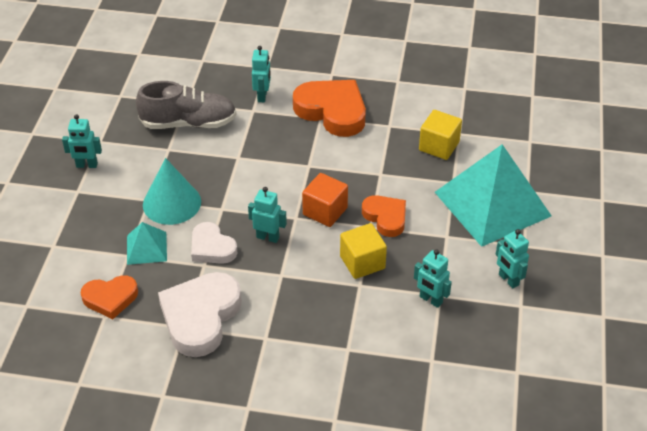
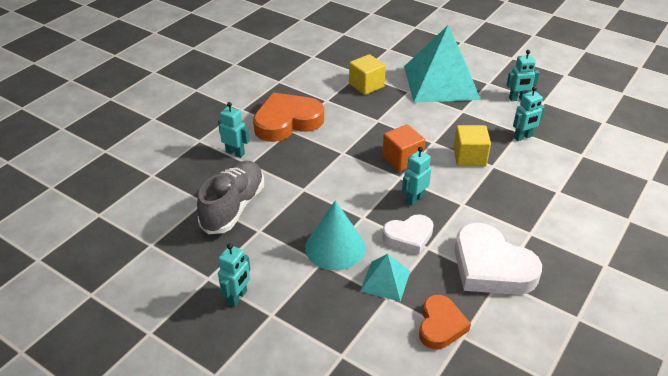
camera: 65 degrees left, 5 degrees down
orange heart [362,195,406,237] -> none

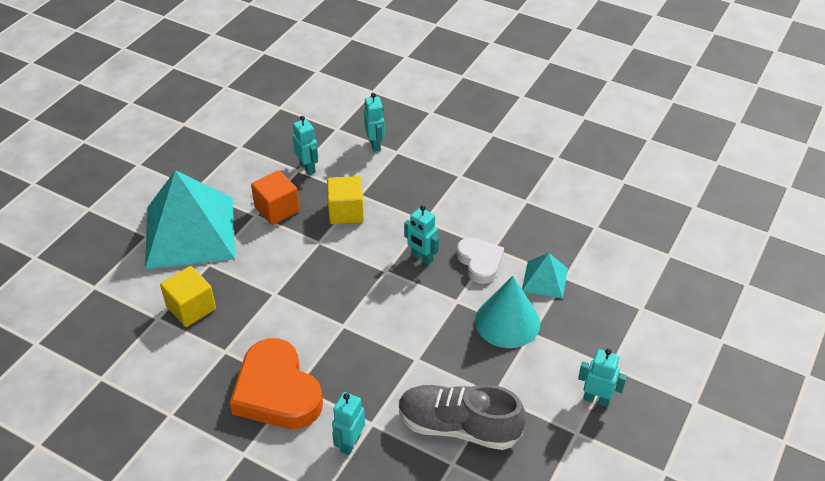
camera: 95 degrees left, 5 degrees up
orange cube [382,124,425,172] -> orange cube moved to [251,170,300,225]
orange heart [419,295,471,349] -> none
white heart [454,223,542,295] -> none
turquoise robot [507,50,540,101] -> turquoise robot moved to [364,93,385,152]

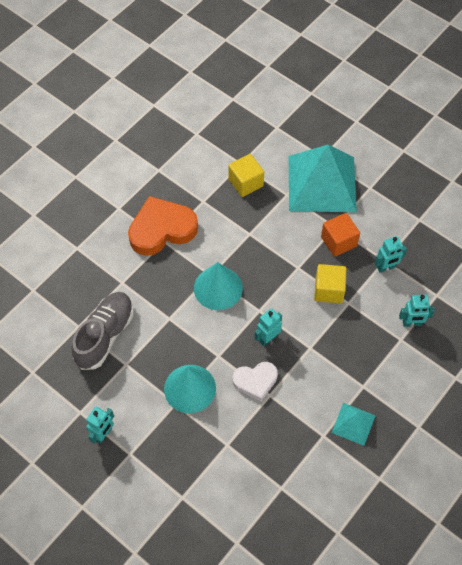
camera: 100 degrees right, 15 degrees up
turquoise robot [332,392,365,455] -> none
turquoise pyramid [522,253,568,299] -> turquoise pyramid moved to [332,403,375,446]
none -> turquoise cone [194,262,243,310]

